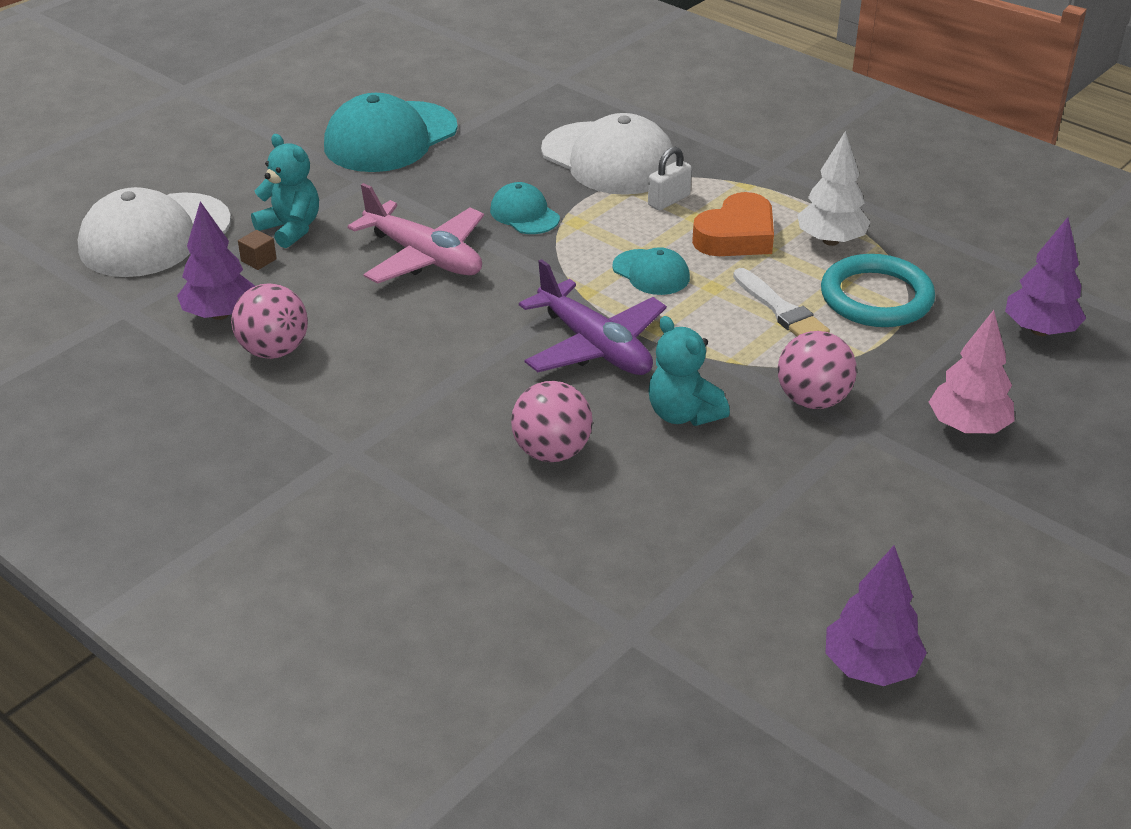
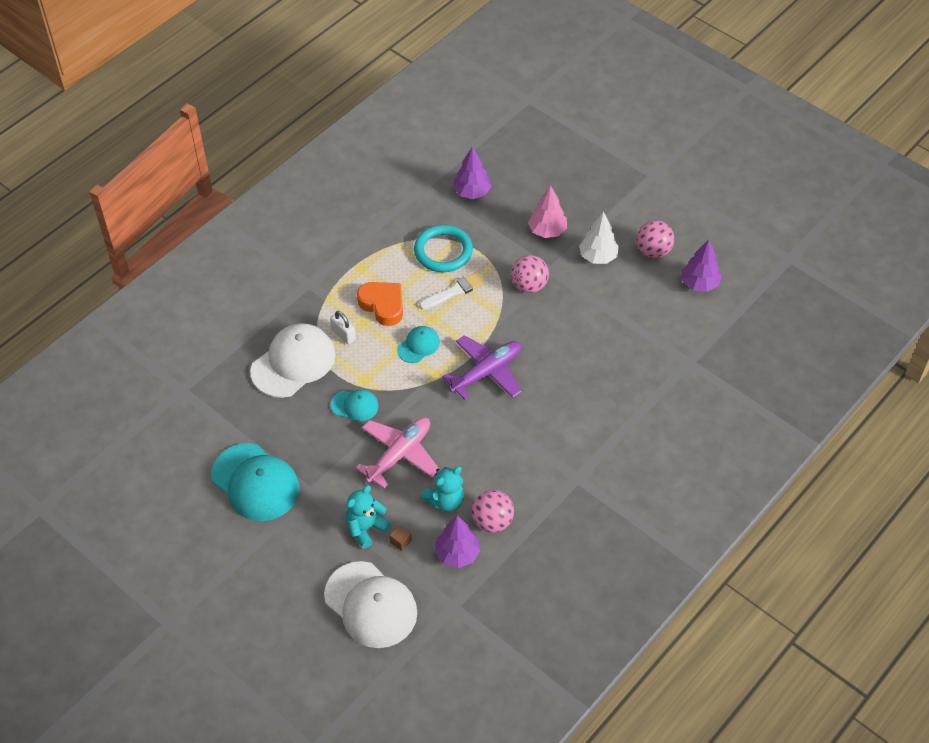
camera: 90 degrees left, 15 degrees up
turquoise cap [490,182,560,234] -> turquoise cap turned 135 degrees counterclockwise [331,389,379,421]
pink ball [511,381,593,462] -> pink ball moved to [637,220,674,258]
turquoise teddy bear [649,316,730,426] -> turquoise teddy bear moved to [421,466,464,512]
white tree [797,131,870,246] -> white tree moved to [579,211,619,264]

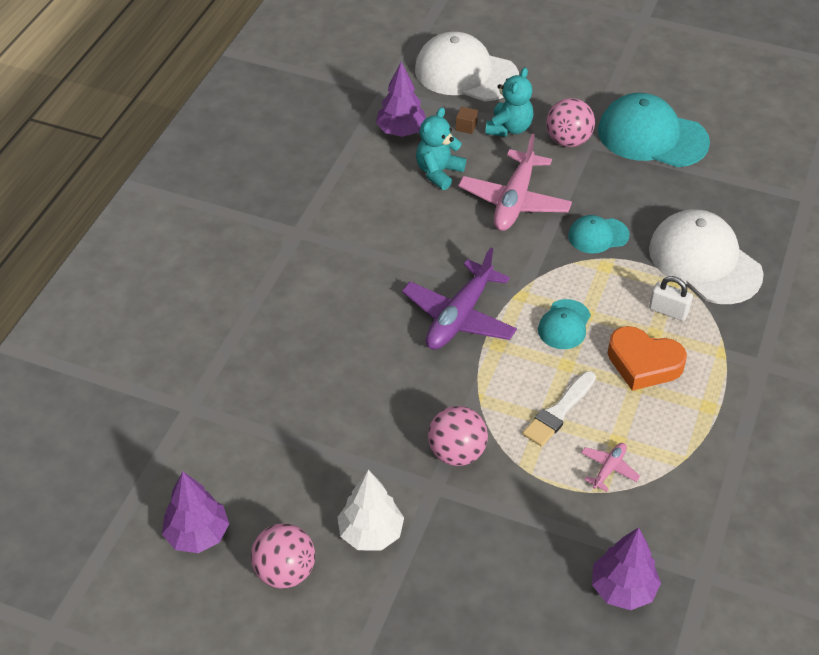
camera: 160 degrees right, 5 degrees down
white cap [250,323,336,398] -> white cap turned 120 degrees clockwise [649,209,764,304]
turquoise ring [414,225,473,272] -> pink plane [581,443,640,492]
pink ball [472,490,514,533] -> pink ball moved to [546,98,595,147]
pink tree [528,185,567,238] -> none

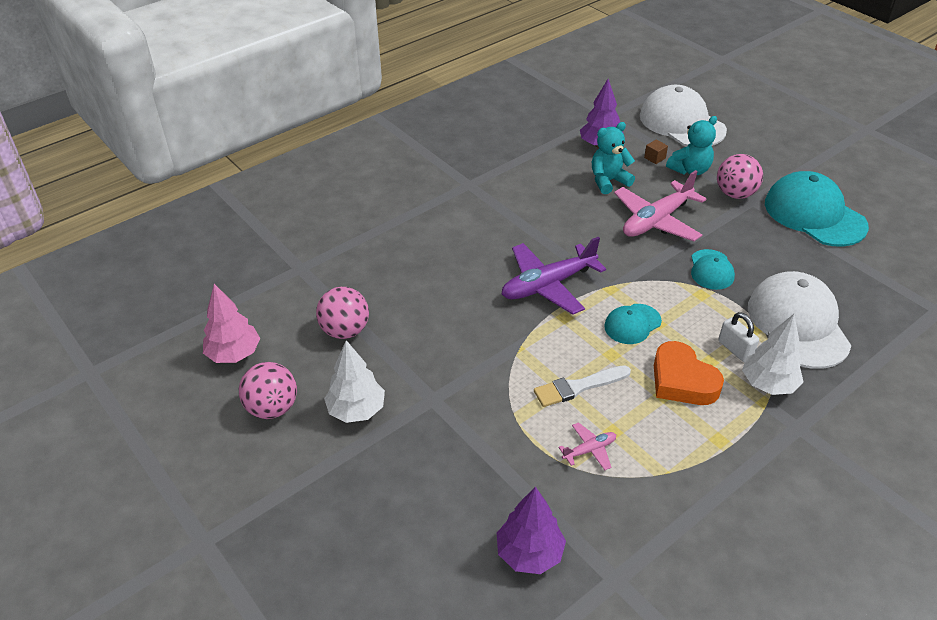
camera: 30 degrees right, 5 degrees down
purple tree [162,471,229,553] -> pink tree [203,284,260,363]
pink ball [428,406,488,466] -> pink ball moved to [316,287,369,339]
turquoise cap [568,215,630,254] -> turquoise cap turned 105 degrees counterclockwise [691,249,735,290]
none -> white tree [742,314,803,395]

